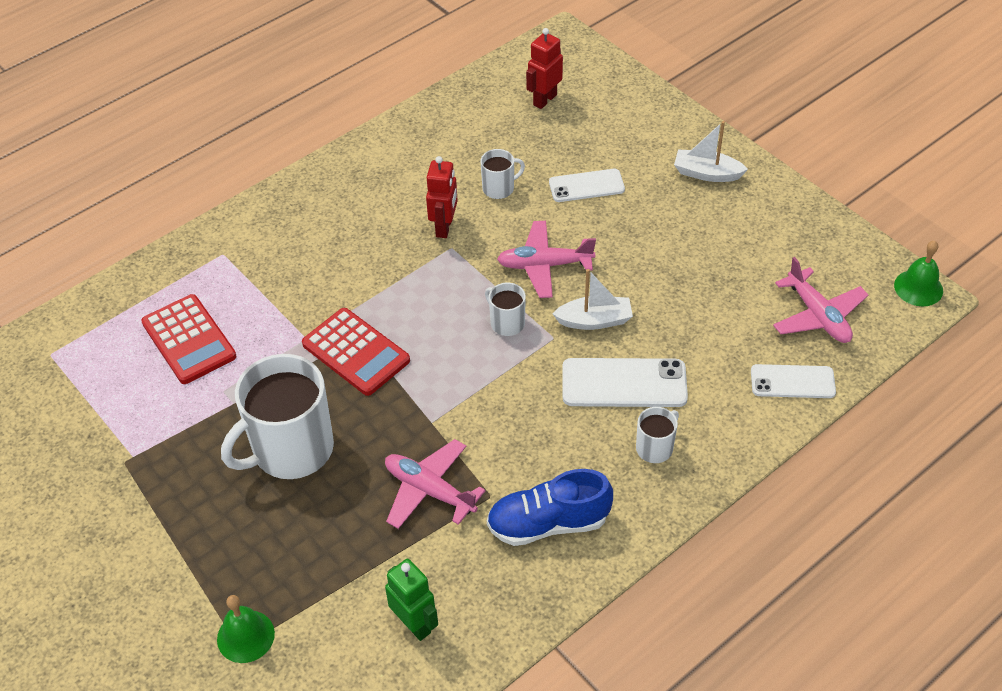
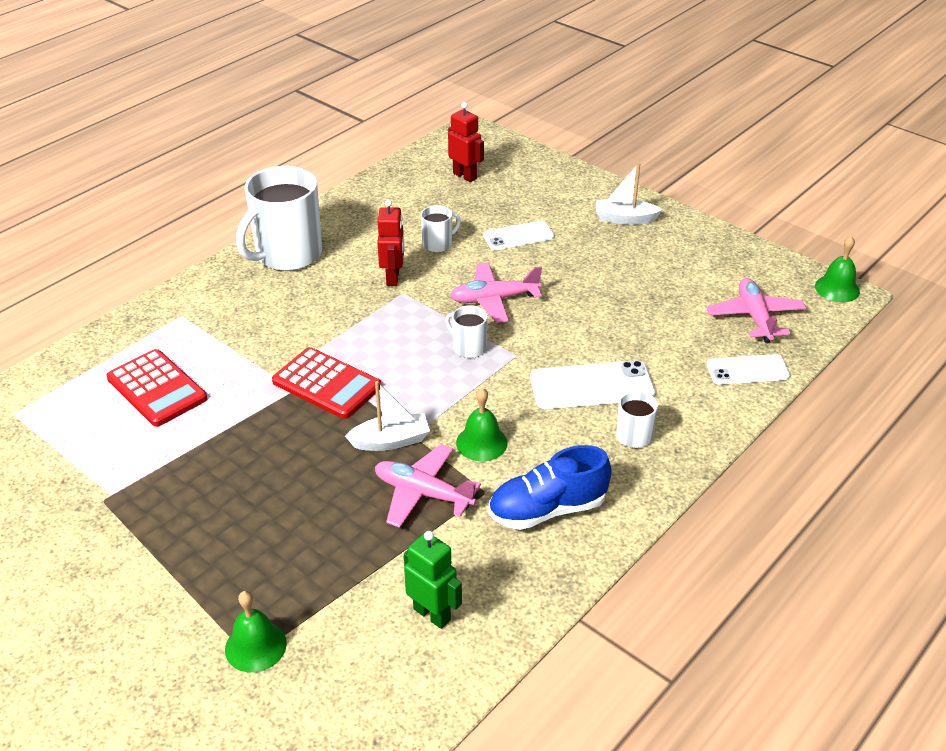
camera: 10 degrees left, 10 degrees down
white mug [221,354,334,479] -> white mug moved to [236,166,322,271]
red robot [526,28,563,109] -> red robot turned 105 degrees clockwise [448,102,484,182]
white boat [552,269,633,330] -> white boat moved to [345,381,430,451]
pink plane [773,257,868,343] -> pink plane turned 150 degrees counterclockwise [706,278,806,343]
none -> green bell [456,388,507,461]

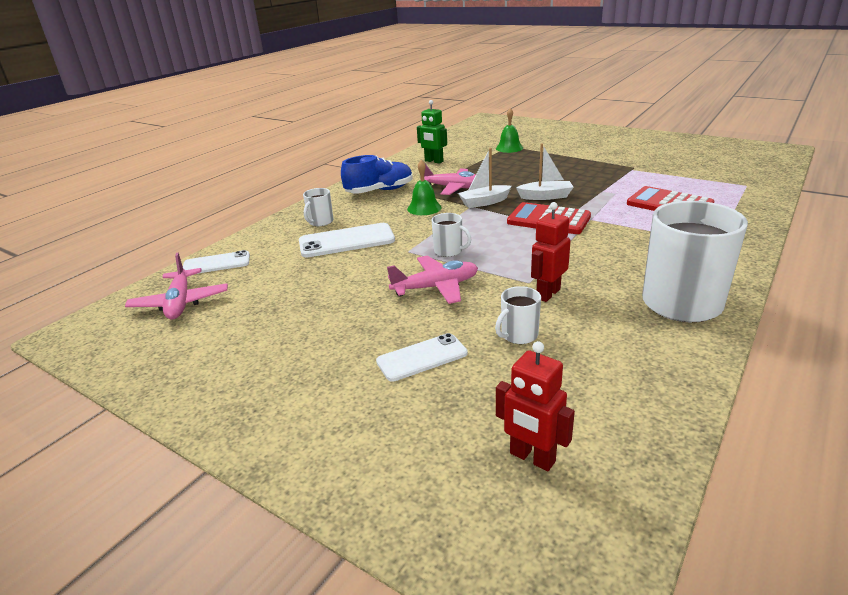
camera: 175 degrees right, 10 degrees down
red robot [377,200,404,286] -> red robot turned 45 degrees clockwise [531,202,571,302]
white boat [596,163,663,225] -> white boat moved to [516,144,574,200]
green bell [815,236,860,302] -> none

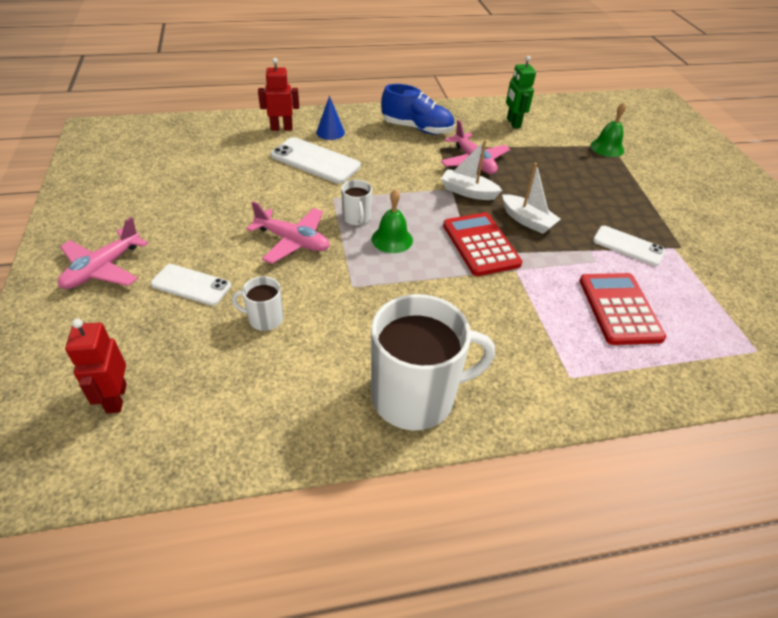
camera: 40 degrees right, 15 degrees up
pink plane [125,253,228,319] -> pink plane moved to [58,217,148,289]
white phone [183,250,250,274] -> white phone moved to [593,226,665,266]
white mug [303,188,333,226] -> blue cone [316,96,345,140]
green bell [407,160,442,215] -> green bell moved to [372,189,413,253]
red robot [531,202,571,302] -> red robot moved to [258,58,299,131]

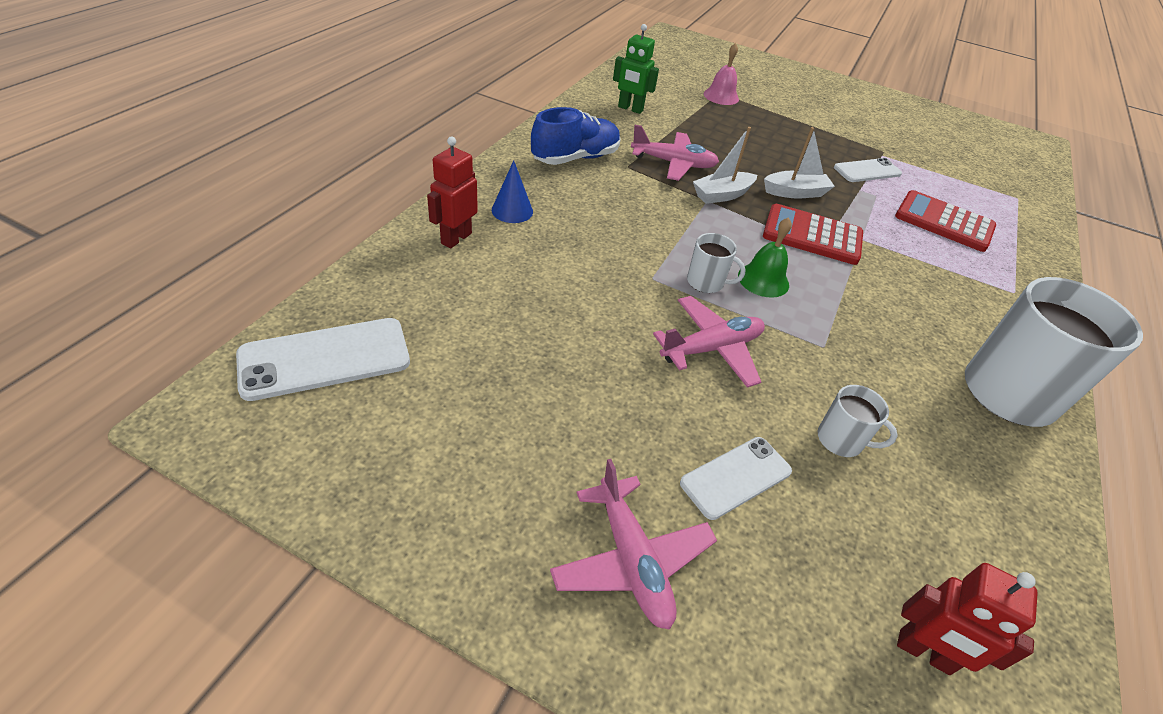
camera: 55 degrees left, 0 degrees up
white mug [232,276,283,331] -> white mug turned 105 degrees counterclockwise [817,385,898,457]
white phone [270,137,361,183] -> white phone moved to [236,318,410,401]
green bell [590,102,626,157] -> pink bell [704,43,739,105]

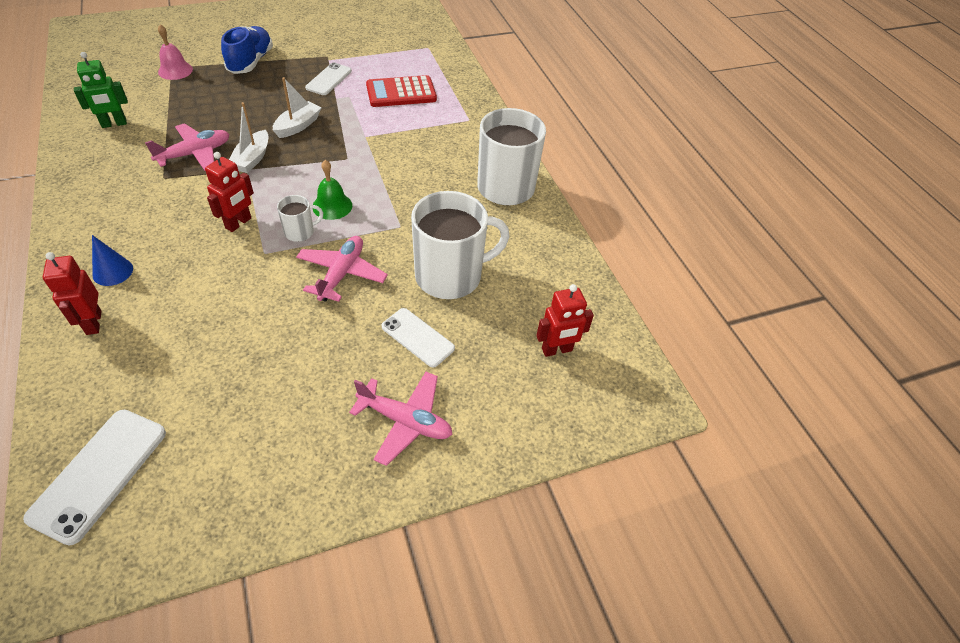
camera: 45 degrees left, 5 degrees up
blue shoe [531,107,621,165] -> blue shoe moved to [221,26,273,74]
white phone [680,437,792,520] -> white phone turned 60 degrees counterclockwise [382,308,455,367]
red calculator [763,204,863,265] -> none
white mug [817,385,898,457] -> white mug [411,191,510,299], size x2.19
none -> red robot [205,152,254,232]

